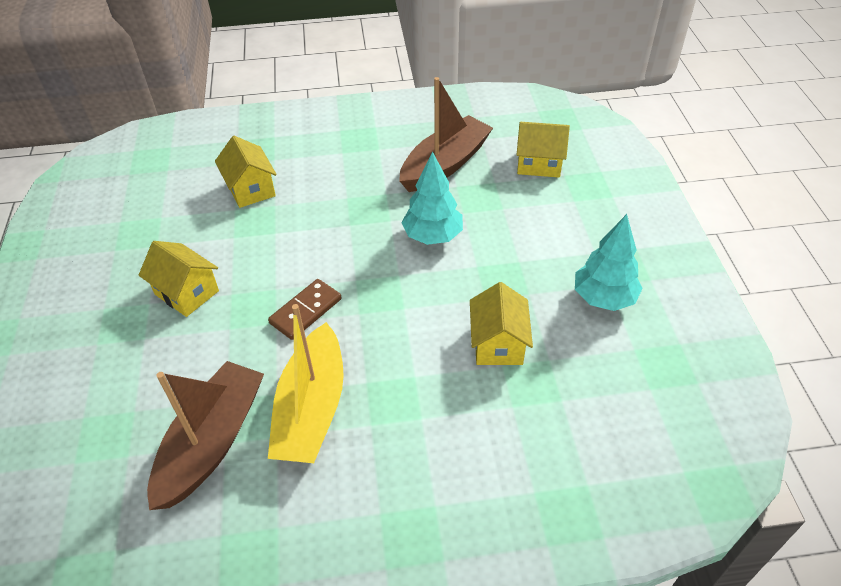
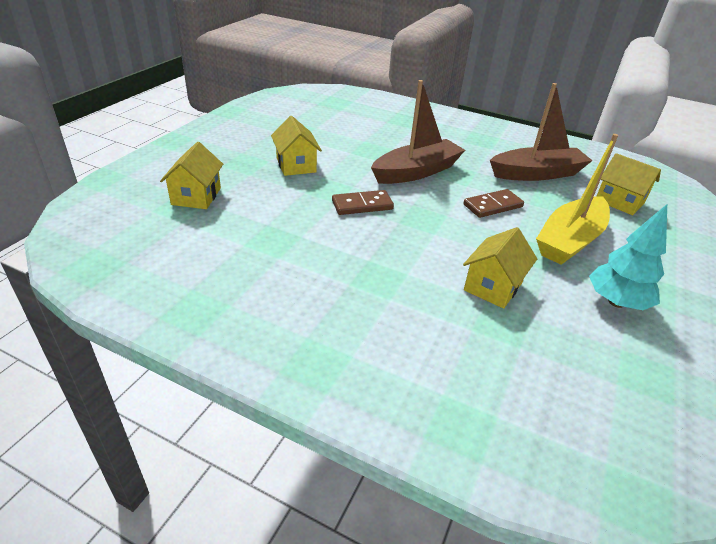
camera: 30 degrees right, 10 degrees down
brown boat [147,361,264,510] -> brown boat moved to [371,80,465,184]
yellow house [215,136,277,208] -> yellow house moved to [160,142,223,209]
yellow boat [268,304,344,463] -> yellow boat moved to [536,134,618,265]
turquoise tree [401,151,463,245] -> brown domino [463,189,524,218]

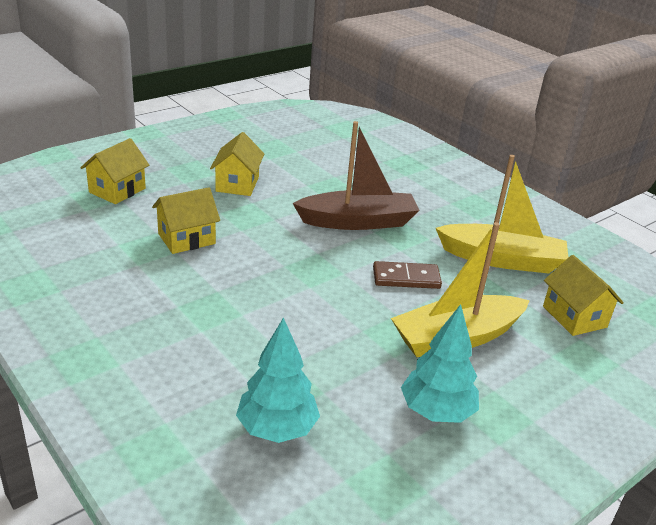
camera: 25 degrees right, 5 degrees down
brown domino [332,190,394,215] -> none
yellow house [463,227,537,309] -> yellow house moved to [152,187,220,254]
brown boat [490,83,593,181] -> yellow boat [436,155,569,273]
none -> turquoise tree [236,317,320,443]

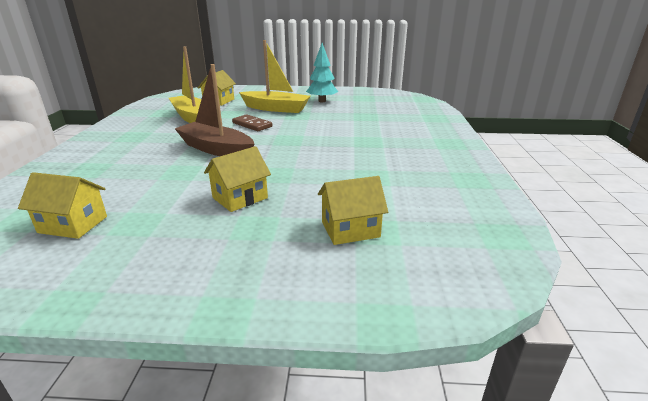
camera: 135 degrees left, 5 degrees down
yellow house [152,187,220,254] -> yellow house moved to [18,172,107,239]
turquoise tree [236,317,320,443] -> none

